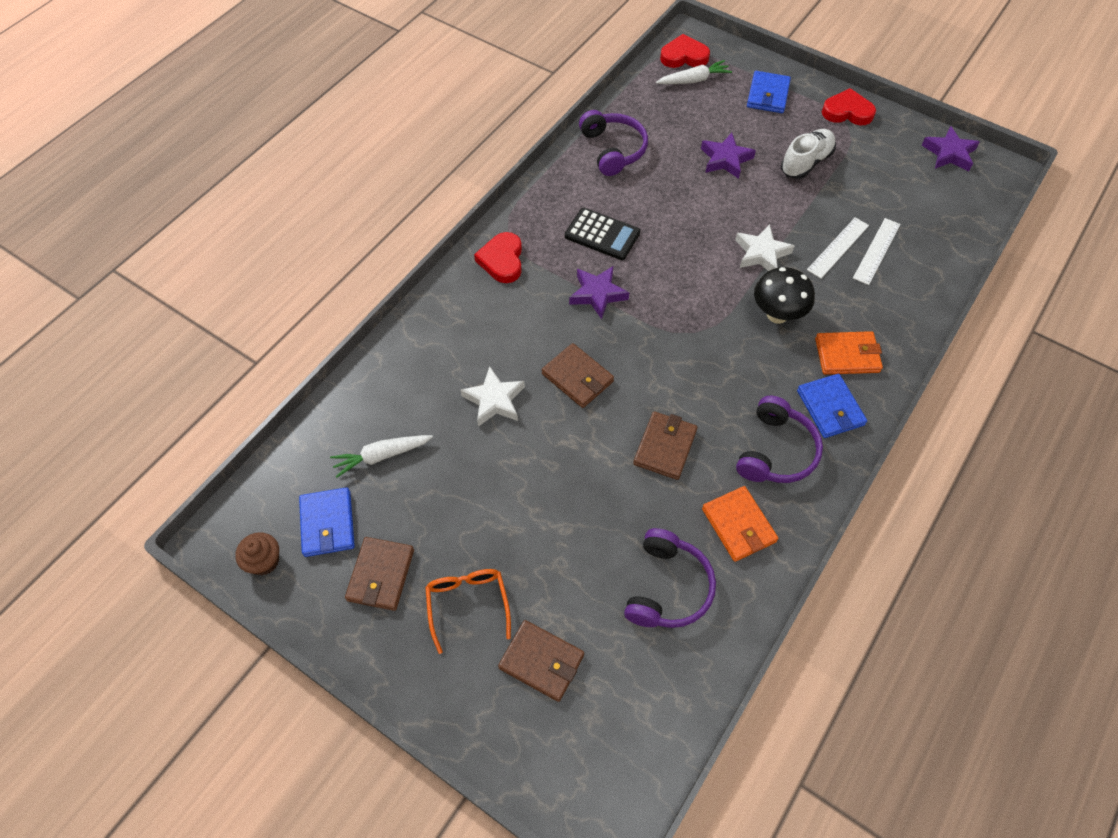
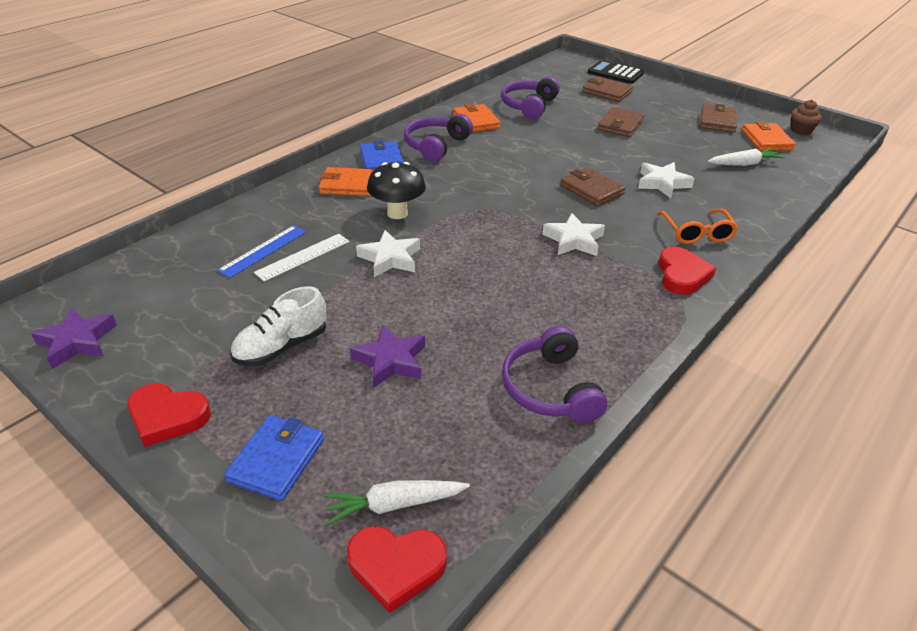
camera: 175 degrees left, 20 degrees down
blue wallet [299,487,355,557] -> orange wallet [742,121,796,151]
orange glasses [425,569,511,654] -> orange glasses moved to [657,209,738,244]
black calculator [565,208,640,260] -> black calculator moved to [588,60,644,84]
purple star [569,266,629,320] -> white star [542,213,605,256]
brown wallet [633,411,697,480] -> brown wallet moved to [597,107,644,137]
white ruler [853,218,901,285] -> blue ruler [217,225,306,278]

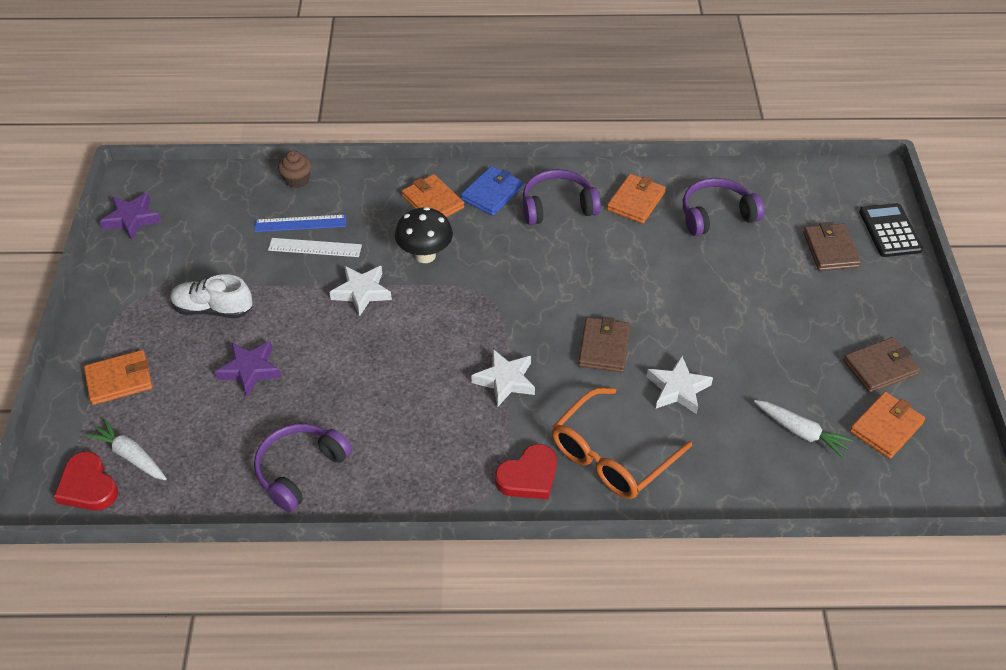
camera: 50 degrees right, 10 degrees up
red heart [127,383,211,447] -> none
blue wallet [224,415,324,501] -> orange wallet [84,350,153,405]
brown wallet [597,107,644,137] -> none
orange glasses [657,209,738,244] -> orange glasses [552,387,692,499], size x1.56
brown cupcake [791,100,822,135] -> brown cupcake moved to [278,150,312,188]

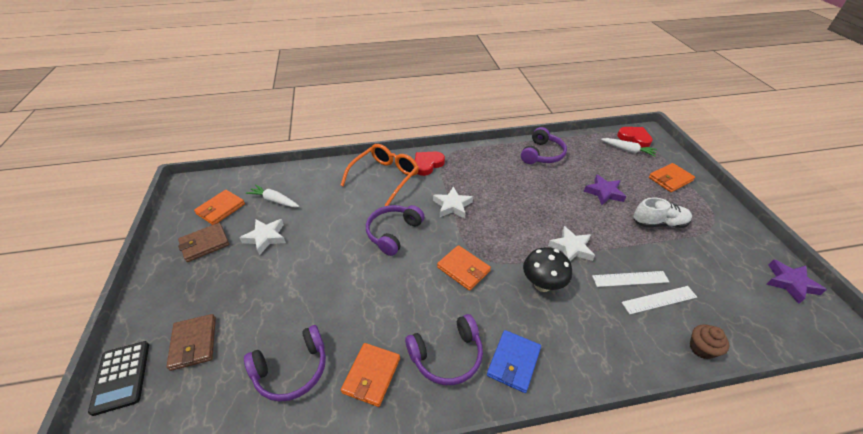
camera: 170 degrees right, 5 degrees down
blue ruler [255,215,346,232] -> white ruler [621,286,697,314]
orange wallet [402,174,464,217] -> orange wallet moved to [437,245,491,291]
brown wallet [578,317,630,372] -> purple headphones [366,205,425,256]
white star [647,356,713,414] -> white star moved to [239,219,286,255]

